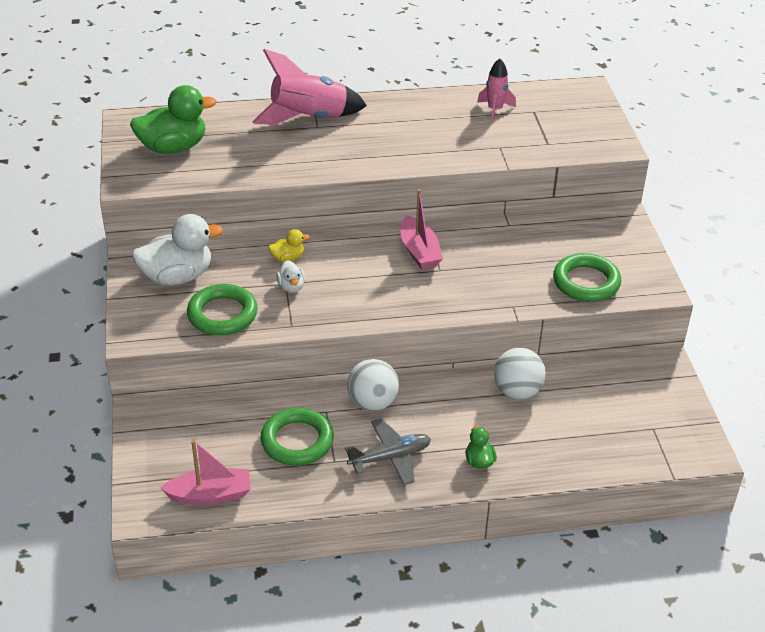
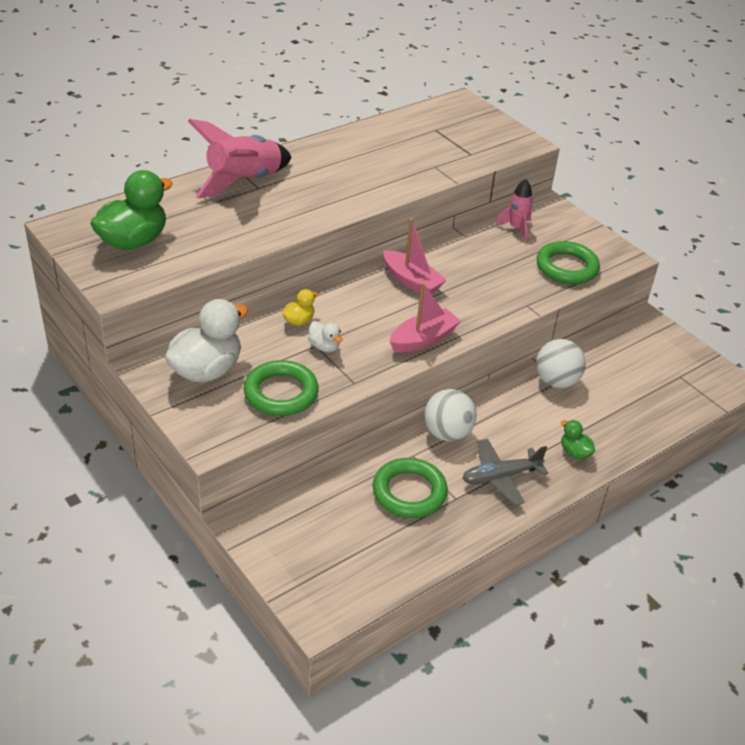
camera: 30 degrees left, 0 degrees up
pink boat [160,440,251,505] -> pink boat moved to [389,282,461,352]
grey plane [345,418,431,485] -> grey plane turned 150 degrees counterclockwise [462,439,548,506]
pink rocket [477,59,516,122] -> pink rocket moved to [495,179,533,242]

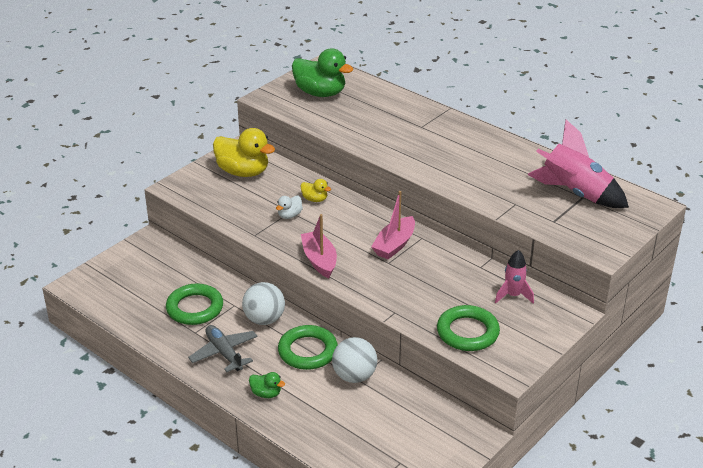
camera: 80 degrees right, 5 degrees down
white duck [165,299,248,383] -> yellow duck [213,128,275,177]
pink rocket [188,119,291,199] -> pink rocket moved to [527,120,629,208]
green ring [244,360,319,416] -> green ring moved to [278,325,338,370]
pink boat [389,282,461,352] -> pink boat turned 150 degrees counterclockwise [301,214,337,278]
green duck [561,420,595,459] -> green duck turned 75 degrees clockwise [249,372,285,398]

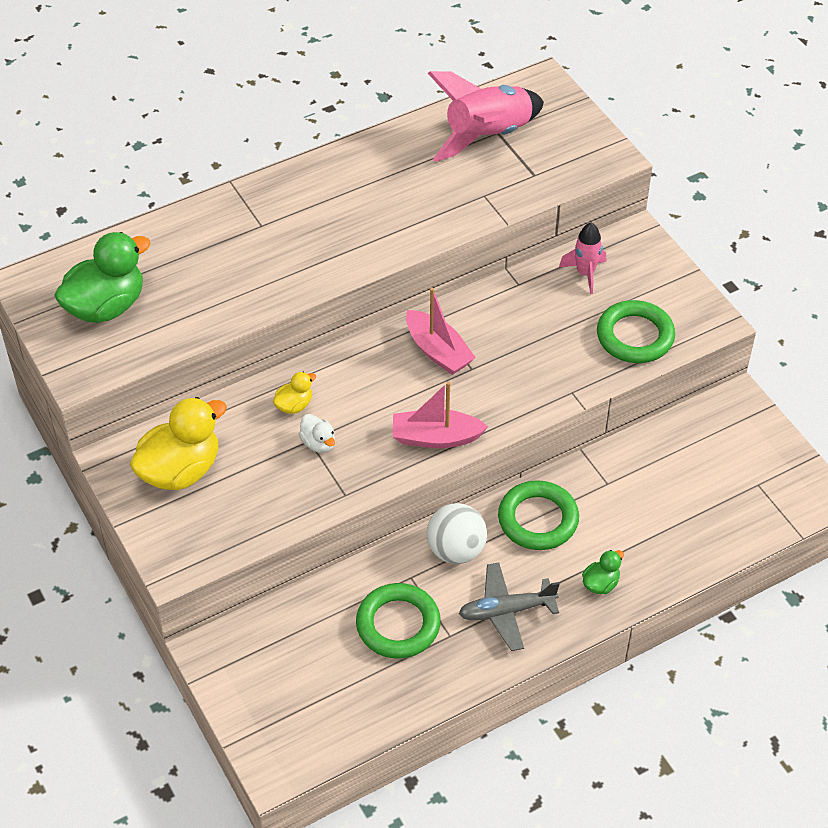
camera: 70 degrees left, 15 degrees up
white ball [332,337,377,383] -> none

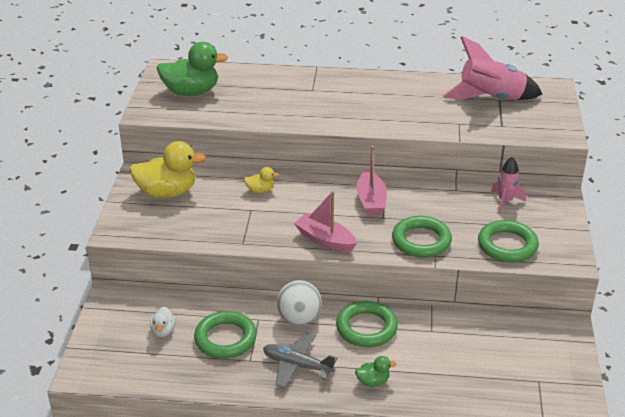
camera: 35 degrees right, 15 degrees down
white duck [299,414,335,453] -> white duck moved to [150,307,176,337]
none -> green ring [392,216,452,258]

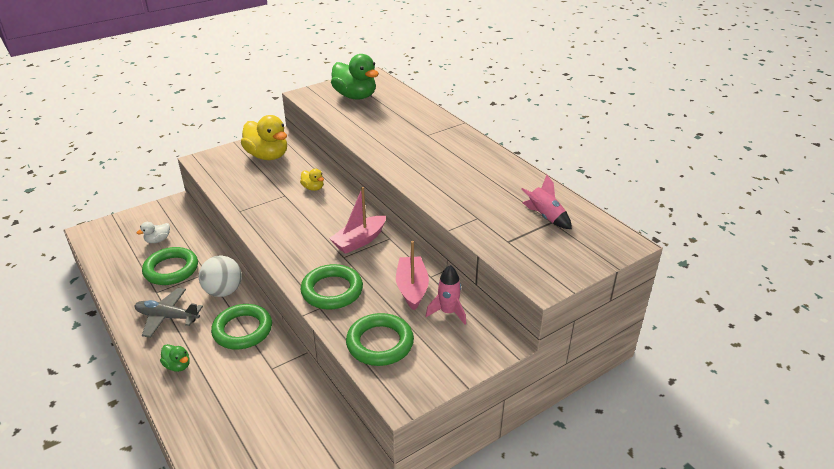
camera: 50 degrees right, 0 degrees up
grey plane [263,332,338,388] -> grey plane turned 60 degrees counterclockwise [135,288,203,338]
pink boat [294,191,357,252] -> pink boat moved to [396,241,429,310]
pink rocket [443,36,542,100] -> pink rocket [521,175,572,229], size x0.55

